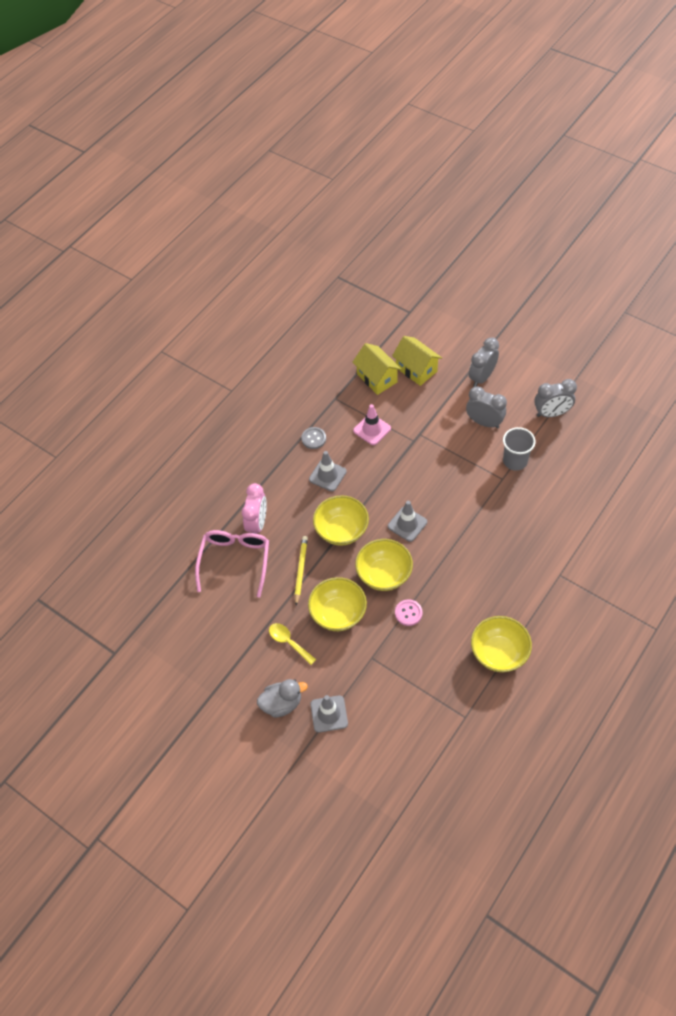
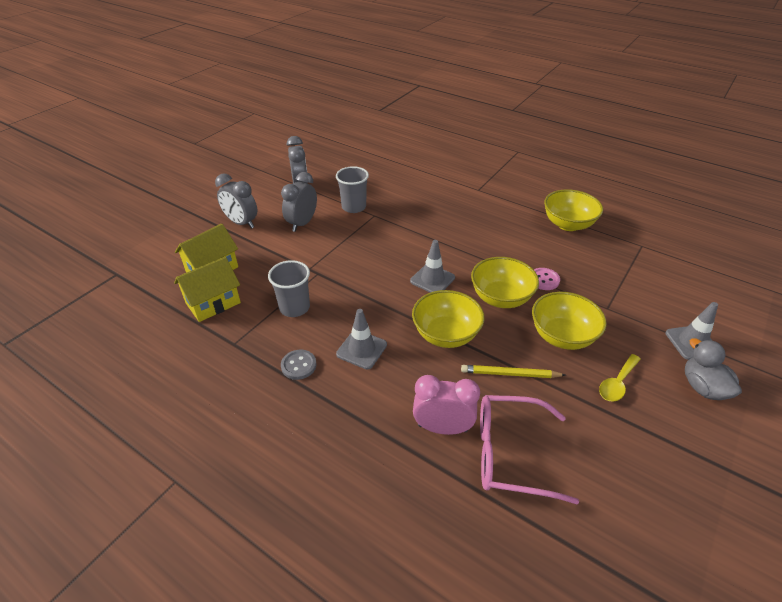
camera: 95 degrees left, 15 degrees down
pink traffic cone [353,404,391,445] -> grey cup [268,260,310,317]

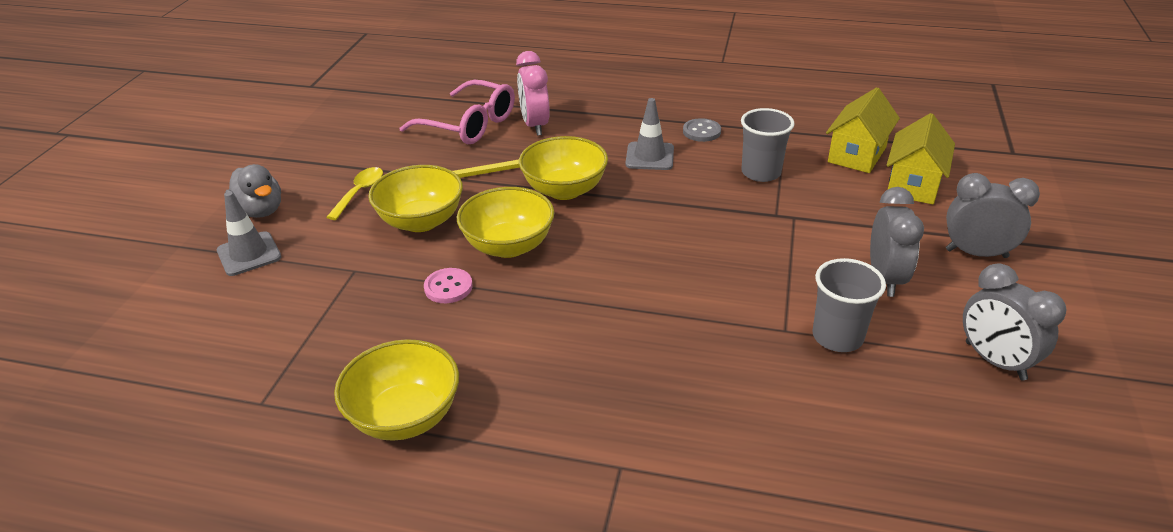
camera: 160 degrees right, 5 degrees down
grey traffic cone [410,240,455,293] -> none
pink clock [413,375,480,435] -> pink clock turned 90 degrees clockwise [516,51,550,136]
pink glasses [480,395,579,505] -> pink glasses turned 45 degrees clockwise [400,80,515,144]

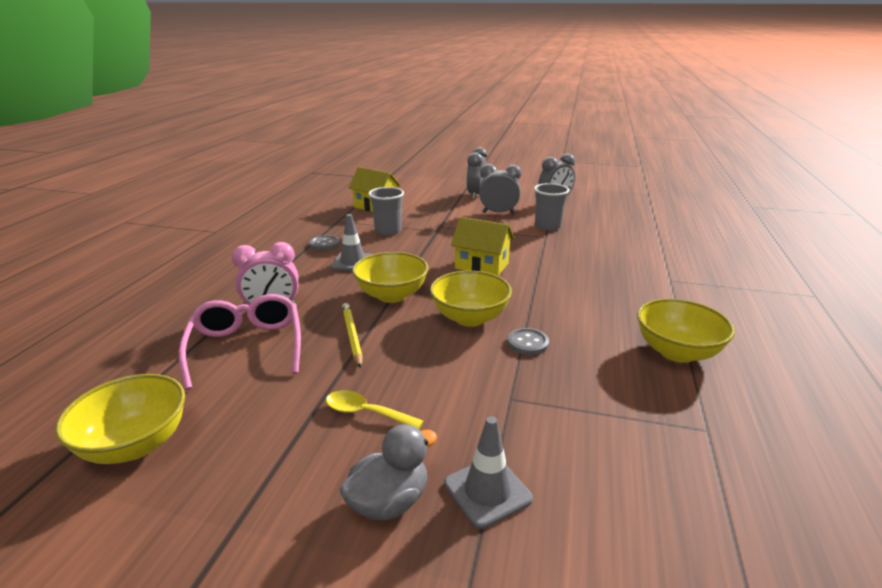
camera: 90 degrees left, 10 degrees down
yellow bowl [368,165,463,232] -> yellow bowl moved to [55,374,185,464]
pink glasses [400,80,515,144] -> pink glasses turned 45 degrees counterclockwise [179,294,301,390]
pink button [424,268,473,303] -> grey button [508,328,549,355]
yellow house [886,113,955,204] -> yellow house moved to [451,217,514,276]

